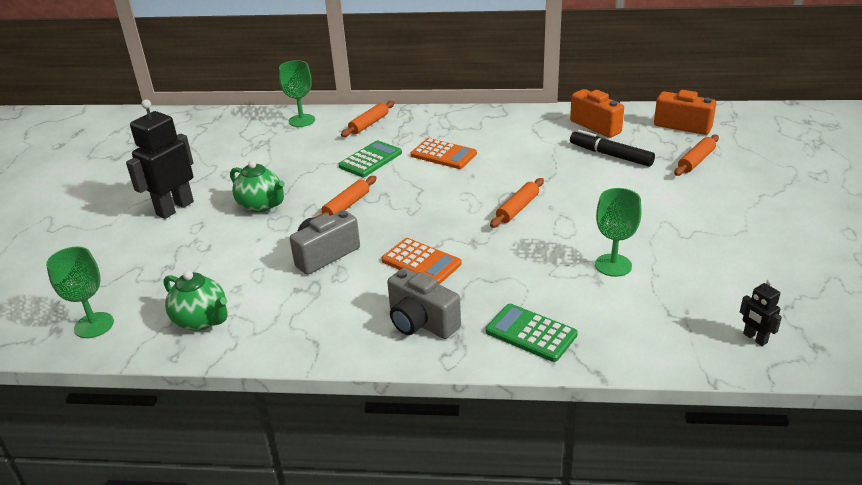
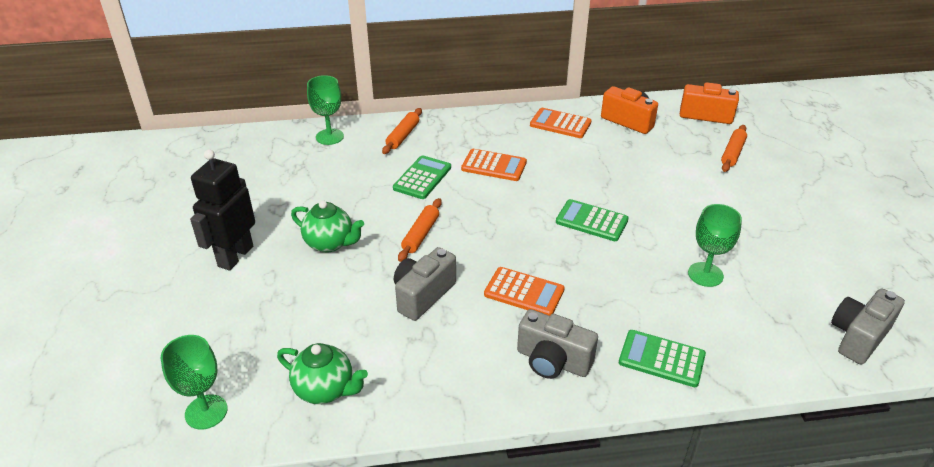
camera: 15 degrees left, 5 degrees up
orange rolling pin [490,178,544,228] -> green calculator [556,199,629,241]
black marker [570,130,655,167] -> none
black robot [740,279,782,346] -> grey camera [831,288,905,365]
none -> orange calculator [530,108,592,138]

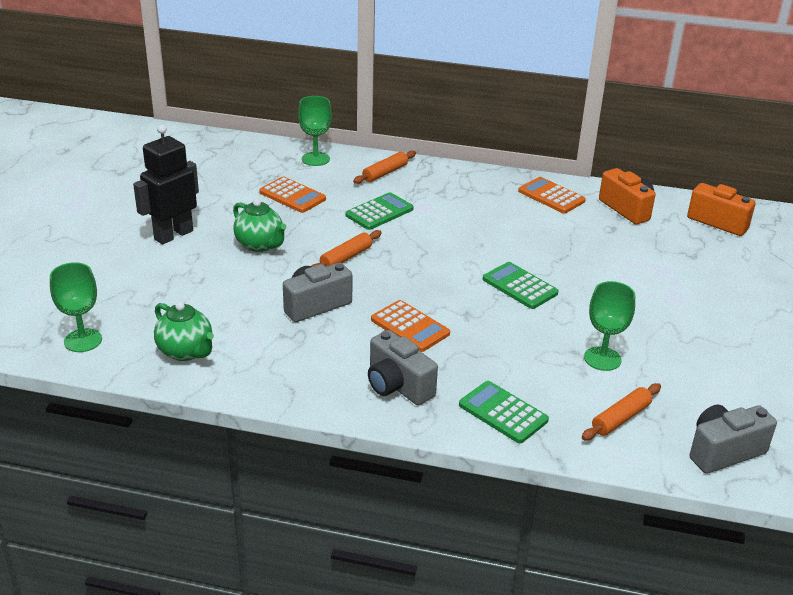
camera: 20 degrees right, 5 degrees down
orange calculator [461,149,527,181] -> orange calculator moved to [259,177,326,213]
orange rolling pin [721,125,747,172] -> orange rolling pin moved to [582,383,661,440]

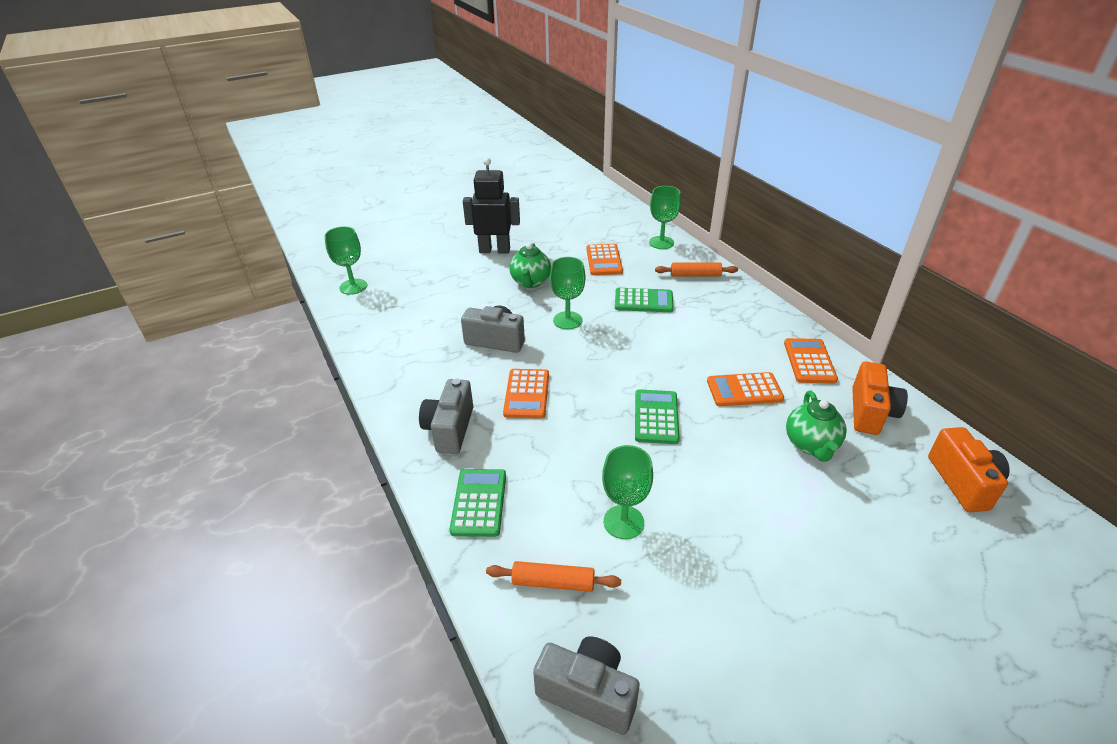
camera: 50 degrees right, 5 degrees up
green teapot [154,302,214,361] -> green teapot moved to [786,391,847,462]
orange rolling pin [312,230,382,267] -> green goblet [550,257,585,329]
none -> orange calculator [707,372,784,406]

